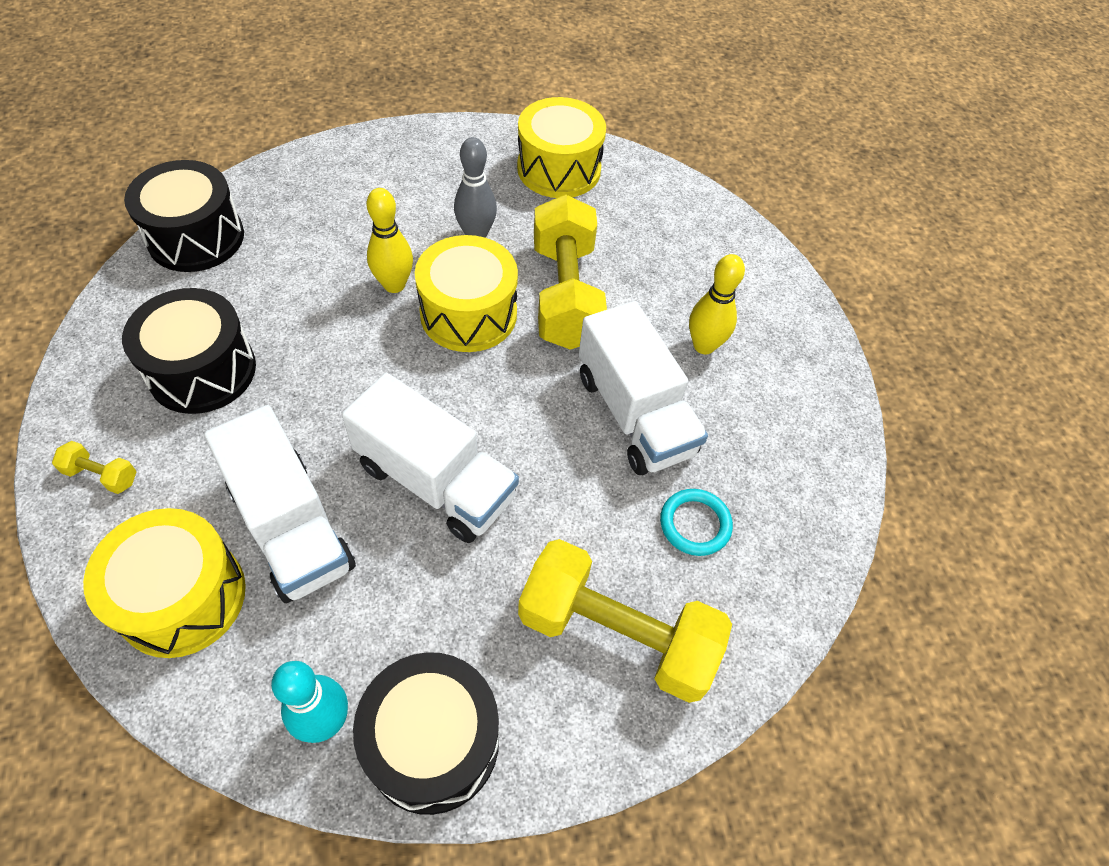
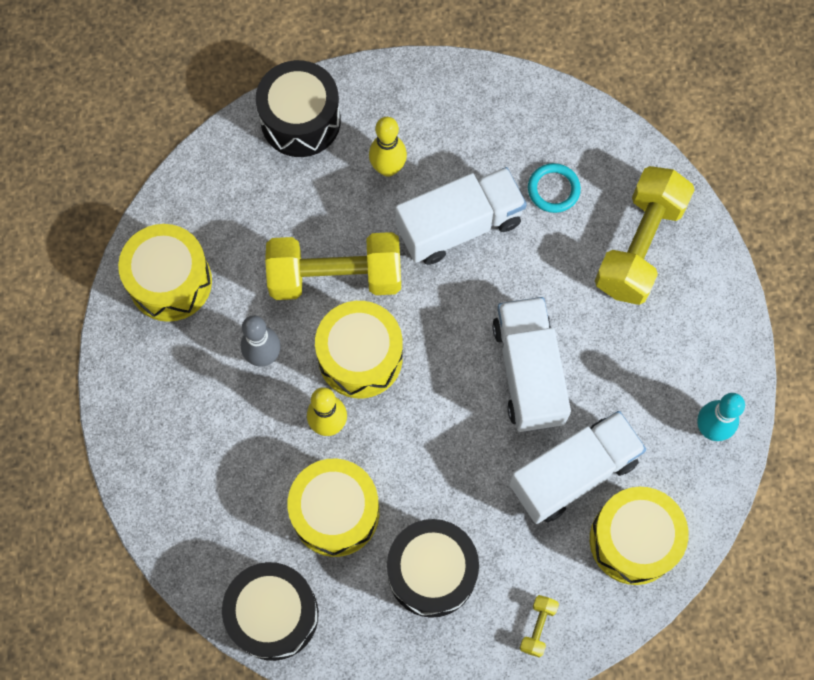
camera: 85 degrees left, 15 degrees up
white truck [342,373,519,543] -> white truck turned 45 degrees counterclockwise [492,297,571,432]
black drum [353,652,499,815] -> black drum moved to [256,60,341,157]
none -> yellow drum [288,459,379,557]

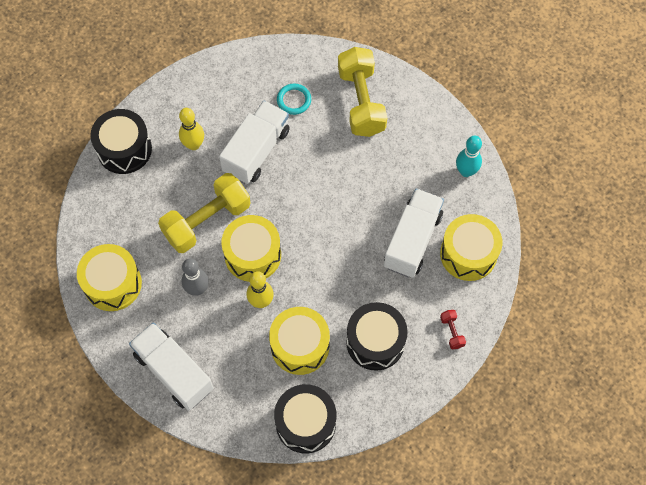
camera: 35 degrees left, 5 degrees down
white truck [492,297,571,432] -> white truck moved to [129,322,214,411]
yellow dumbbell [520,595,559,658] -> red dumbbell [440,310,466,349]

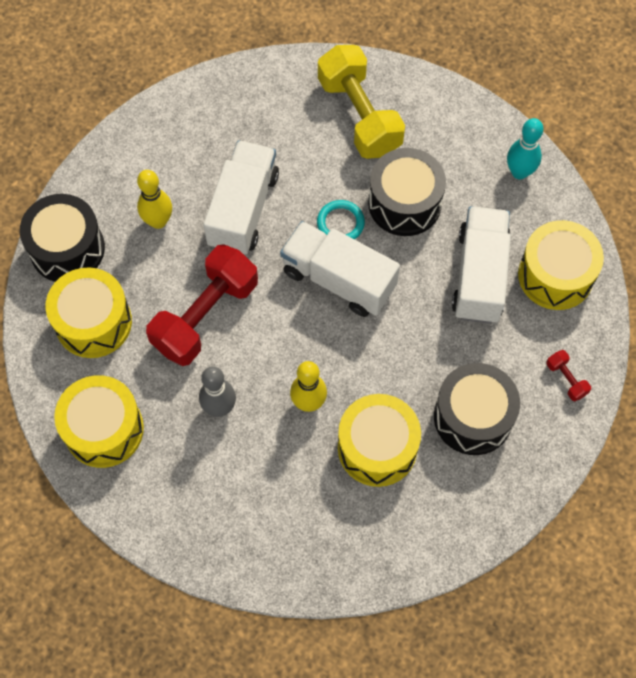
camera: 15 degrees left, 0 degrees up
white truck [129,322,214,411] -> white truck moved to [280,221,400,317]
yellow dumbbell [158,173,251,253] -> red dumbbell [146,244,258,366]
yellow drum [221,215,281,282] -> yellow drum moved to [46,267,132,358]
black drum [274,384,336,453] -> black drum moved to [368,148,446,236]
turquoise ring [277,84,311,115] -> turquoise ring moved to [317,200,365,239]

